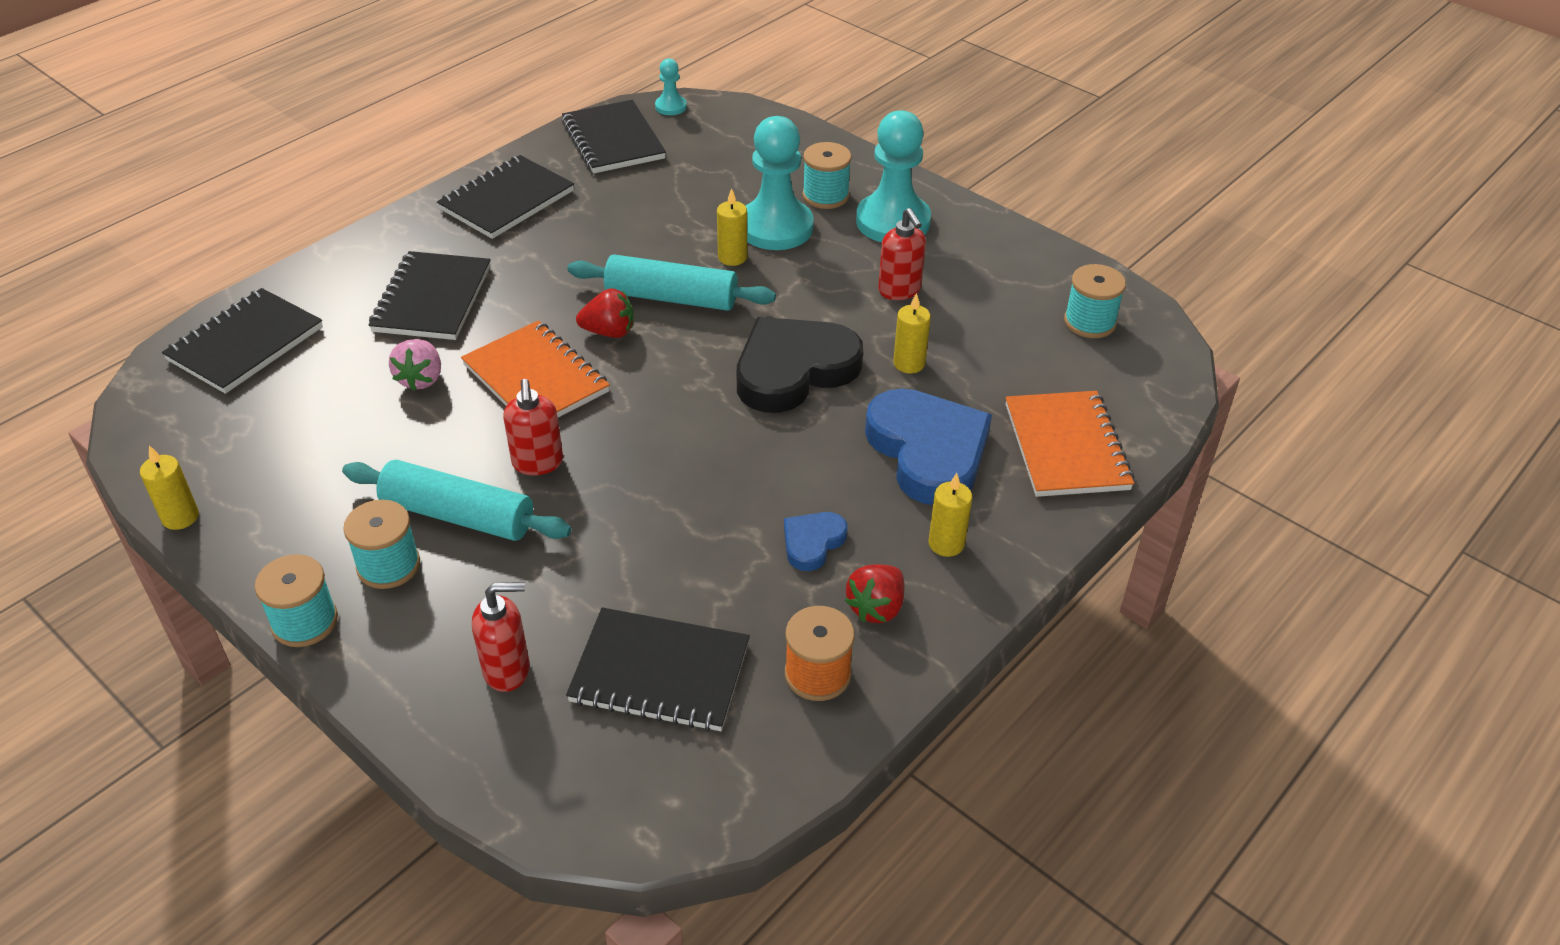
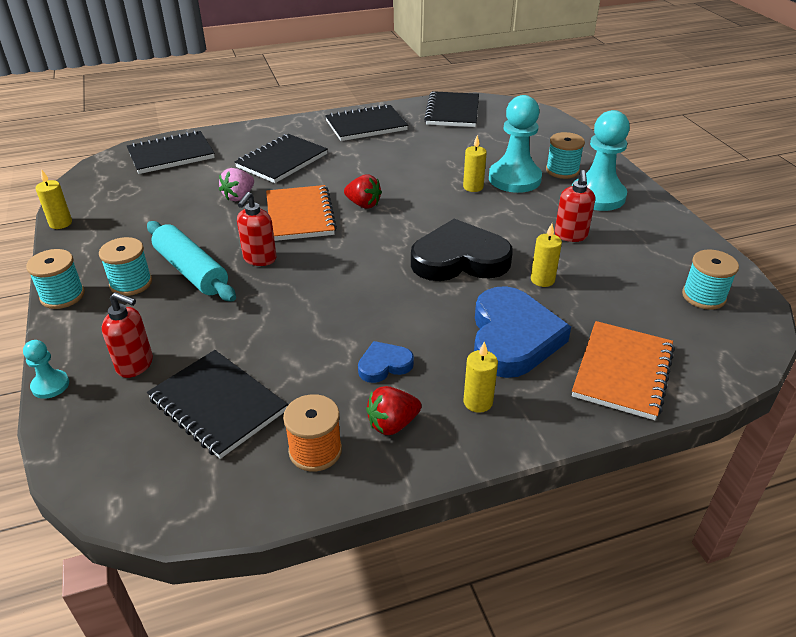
camera: 30 degrees right, 5 degrees down
turquoise rolling pin [568,254,776,311] -> none
turquoise pawn [655,58,687,115] -> turquoise pawn moved to [23,340,69,399]

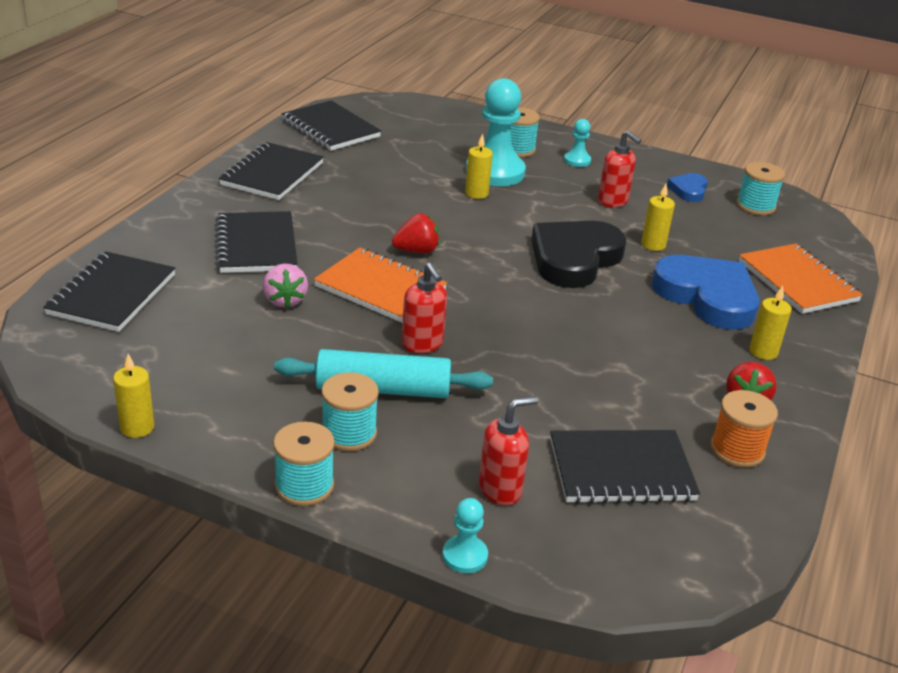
camera: 50 degrees left, 5 degrees down
blue heart [358,341,414,383] -> blue heart moved to [667,173,708,202]
turquoise pawn [572,110,630,211] -> turquoise pawn [564,119,591,167], size x0.47

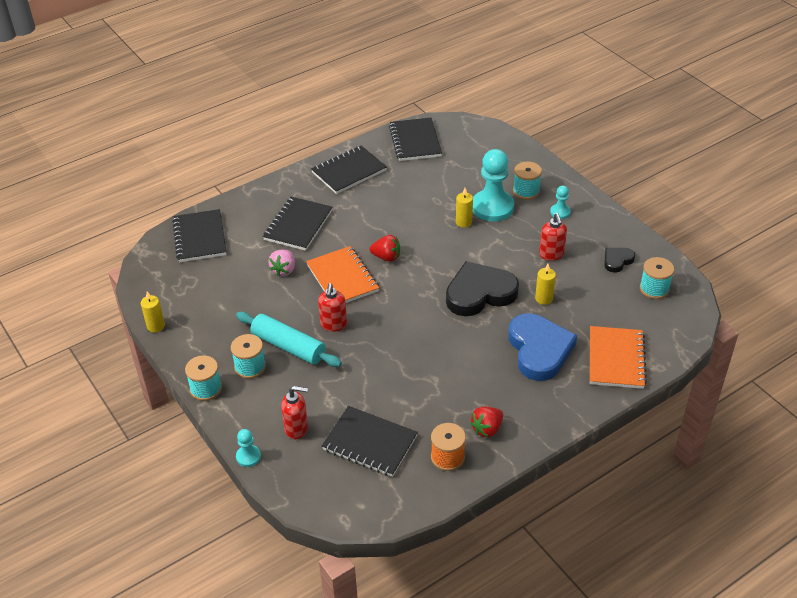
camera: 35 degrees right, 10 degrees up
black notebook [43,251,175,332] -> black notebook turned 60 degrees counterclockwise [172,209,227,262]
blue heart [667,173,708,202] -> black heart [604,248,635,273]
yellow candle [749,286,792,360] -> none

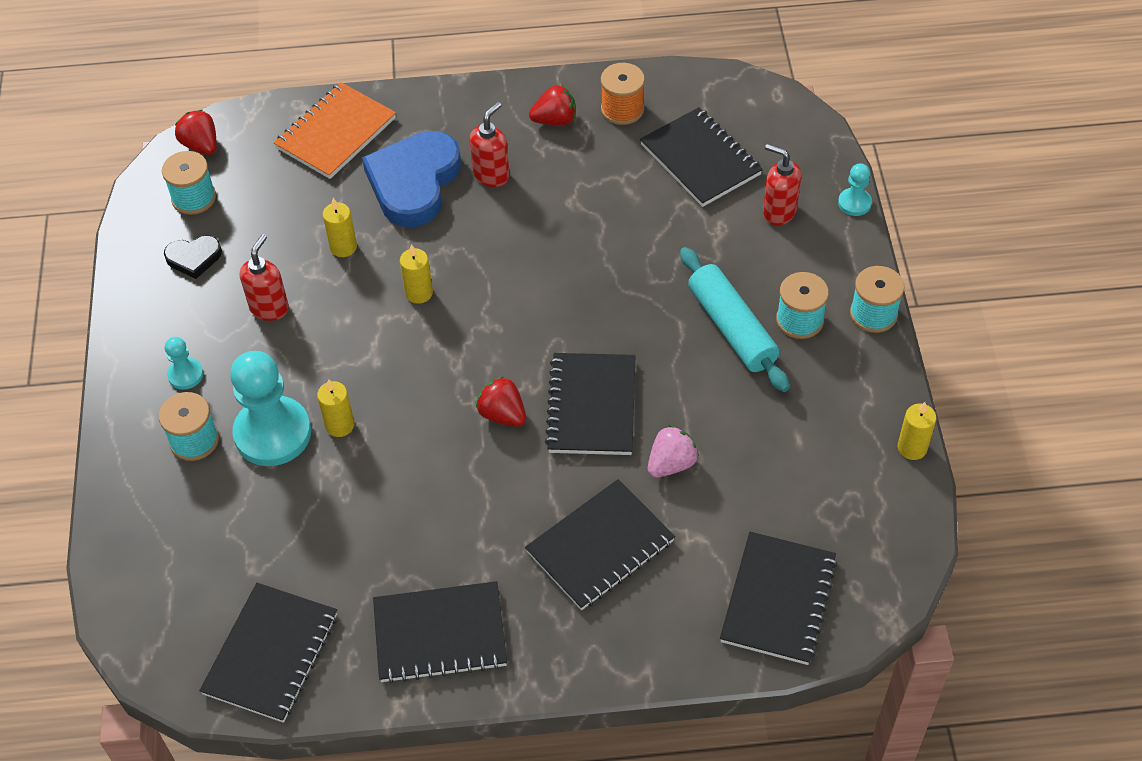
camera: 150 degrees left, 10 degrees up
orange notebook [306,246,379,303] -> black notebook [545,353,635,455]
red soap dispenser [318,283,347,332] -> red soap dispenser moved to [469,102,510,187]
black heart [446,261,519,316] -> yellow candle [400,244,433,304]
none -> red strawberry [175,110,216,155]

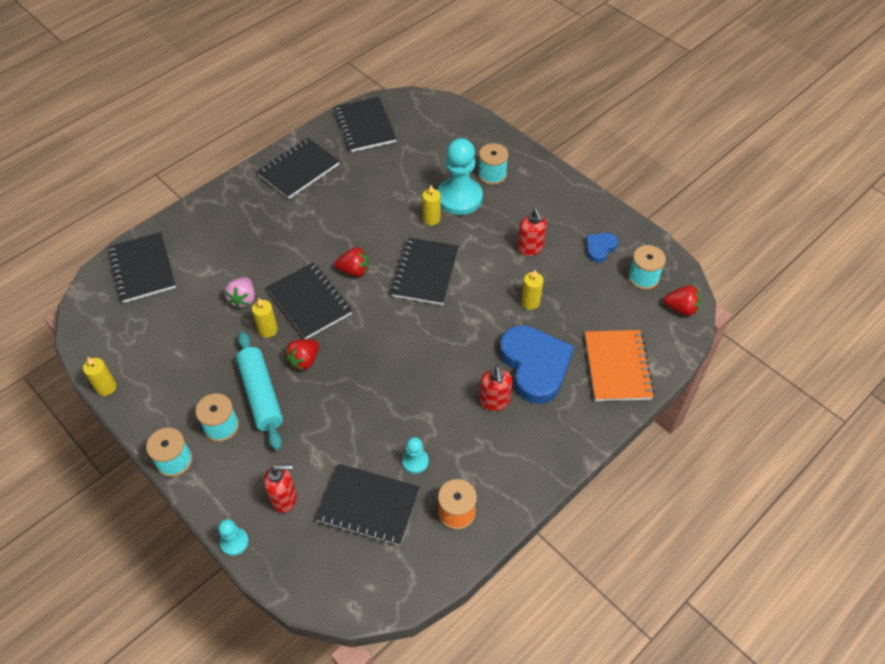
camera: 140 degrees right, 0 degrees up
black heart [164,236,222,279] -> blue heart [586,233,618,263]
turquoise pawn [165,337,203,390] -> turquoise pawn moved to [402,437,429,474]
yellow candle [400,244,433,304] -> yellow candle moved to [252,298,278,338]
black notebook [525,479,675,610] -> black notebook moved to [390,237,459,305]
red strawberry [529,85,576,125] -> red strawberry moved to [285,339,319,371]
turquoise rolling pin [680,247,790,392] -> turquoise rolling pin turned 45 degrees clockwise [236,331,283,450]

